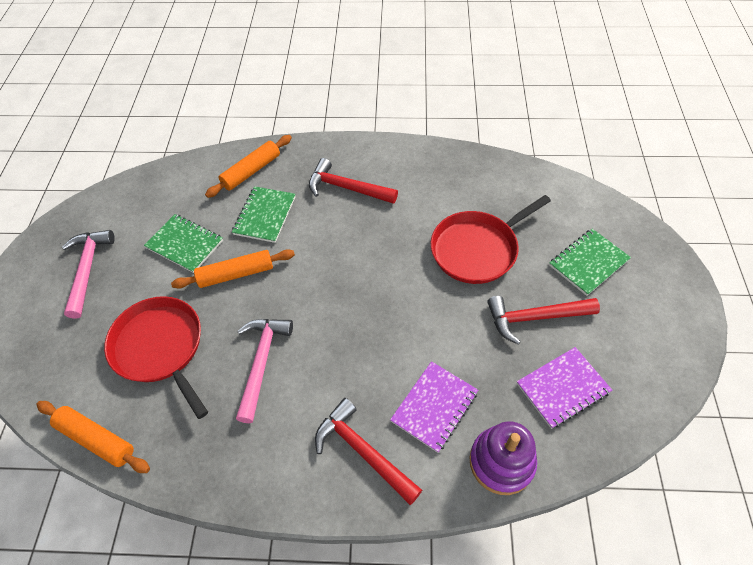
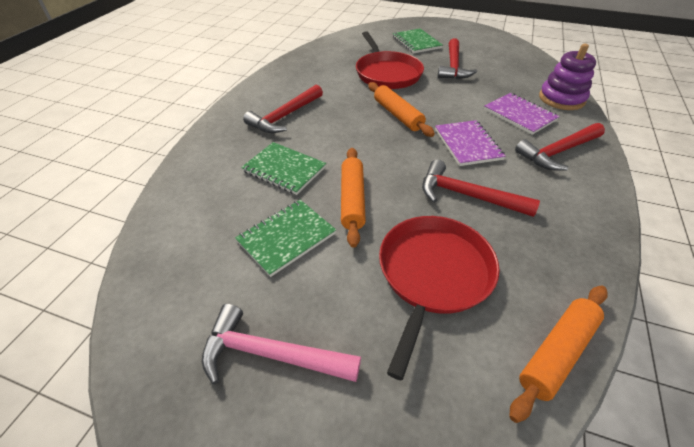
camera: 75 degrees left, 10 degrees down
red pan [104,296,208,419] -> red pan turned 135 degrees clockwise [379,216,500,380]
orange rolling pin [205,135,292,198] -> orange rolling pin moved to [368,82,435,137]
pink hammer [236,319,293,423] -> red hammer [422,159,540,217]
purple notebook [517,347,612,429] -> purple notebook moved to [435,120,506,166]

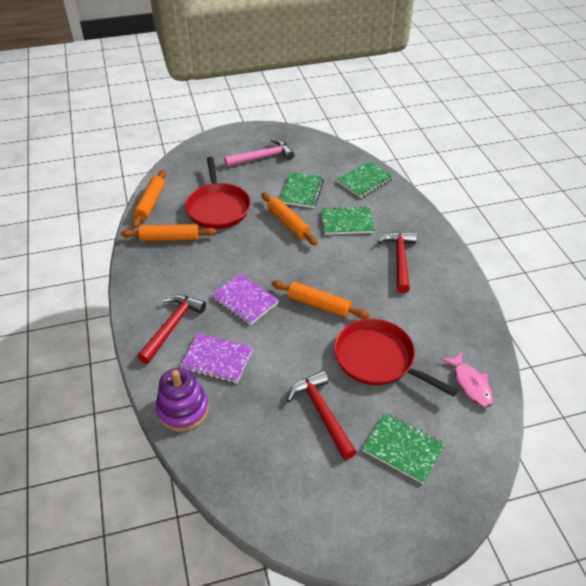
camera: 145 degrees right, 0 degrees up
red hammer [422,159,540,217] -> none
none -> orange rolling pin [121,224,217,241]
none -> green notebook [337,161,394,198]
none -> pink fish [441,352,493,407]

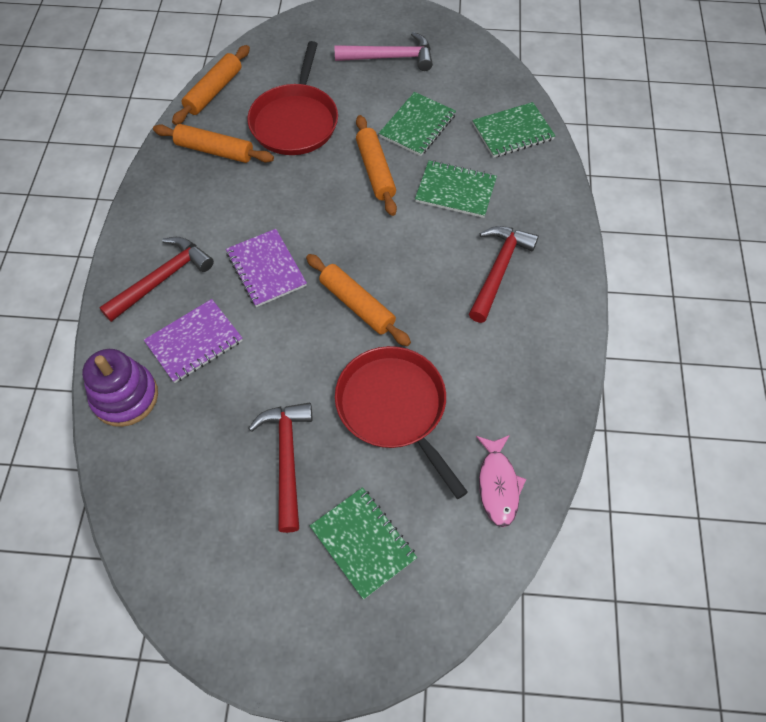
camera: 20 degrees right, 15 degrees up
purple notebook [180,333,253,383] -> purple notebook turned 75 degrees counterclockwise [144,299,243,383]

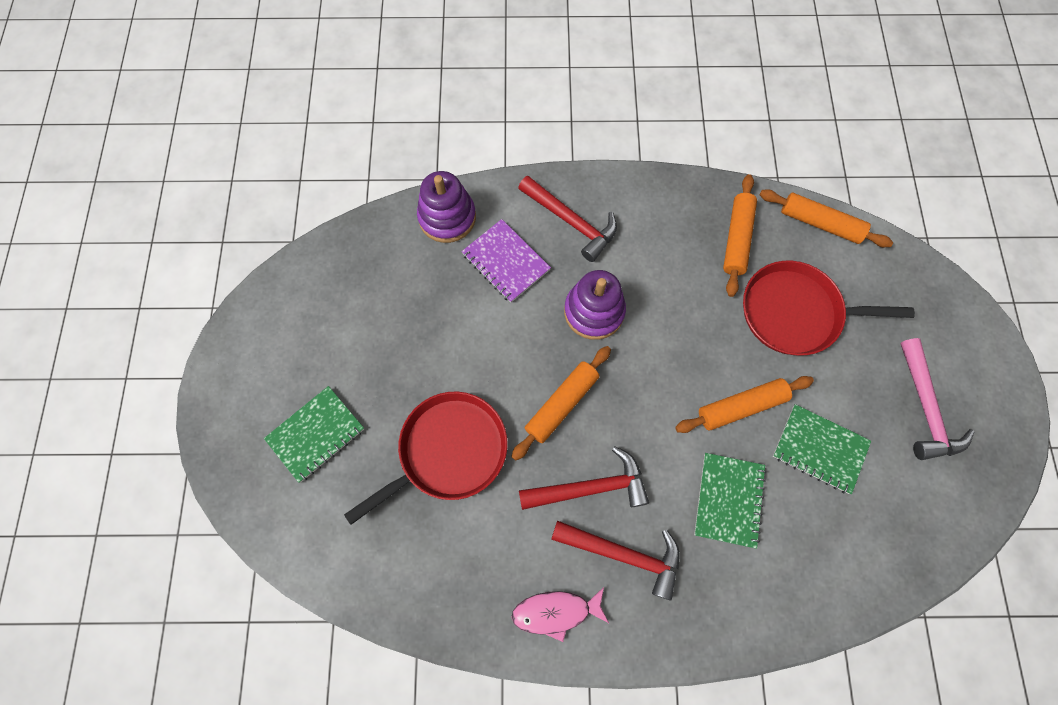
camera: 85 degrees right, 10 degrees up
purple notebook [226,229,307,307] -> purple stacking toy [564,270,626,340]
red hammer [248,402,312,533] -> red hammer moved to [519,446,649,510]
green notebook [472,102,555,158] -> none
pink fish [476,435,526,527] -> pink fish moved to [511,587,609,642]

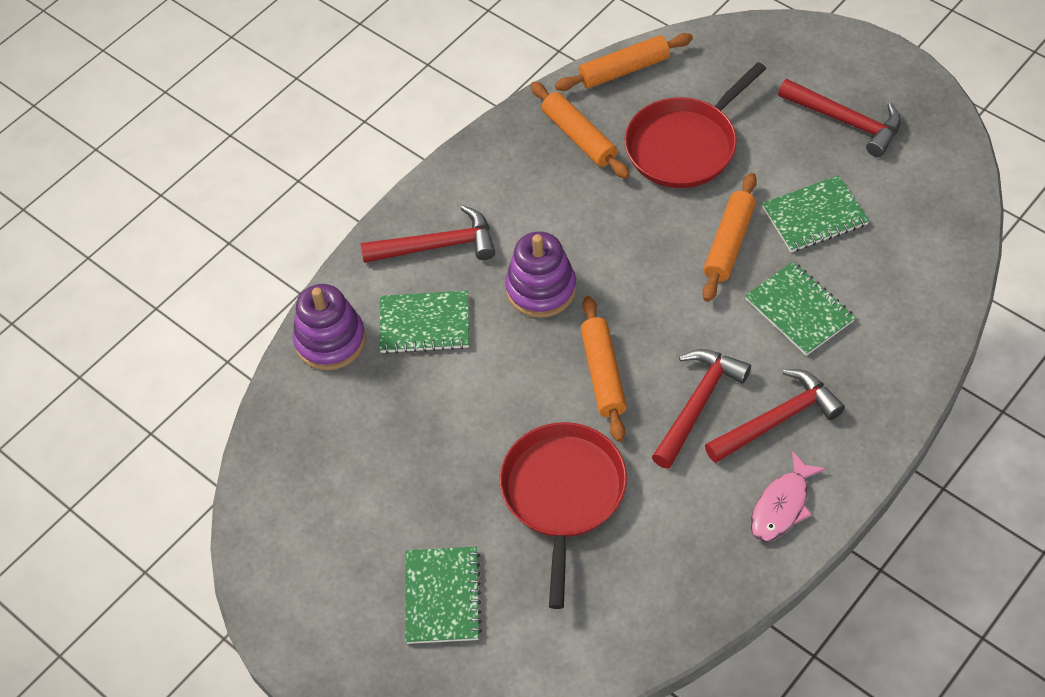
camera: 45 degrees left, 15 degrees down
purple notebook [461,219,551,303] -> green notebook [379,290,469,354]
pink hammer [900,338,975,460] -> red hammer [778,79,901,157]

